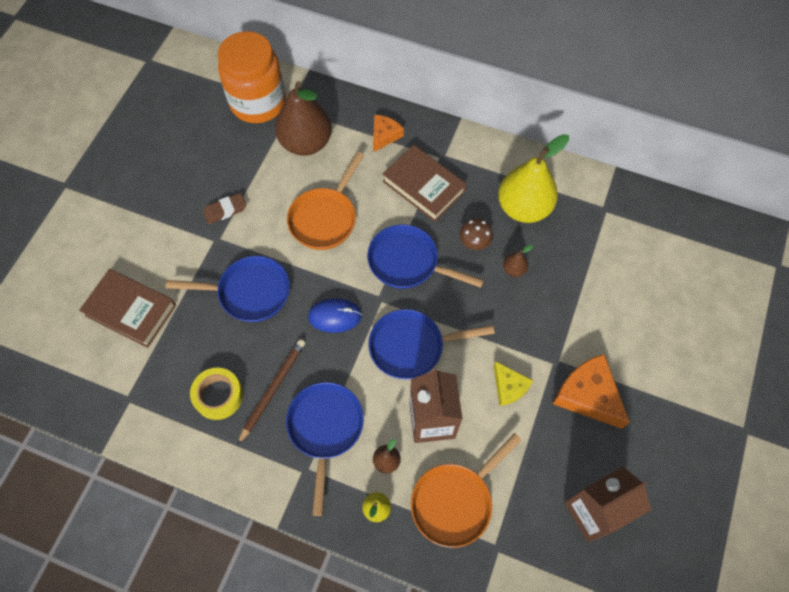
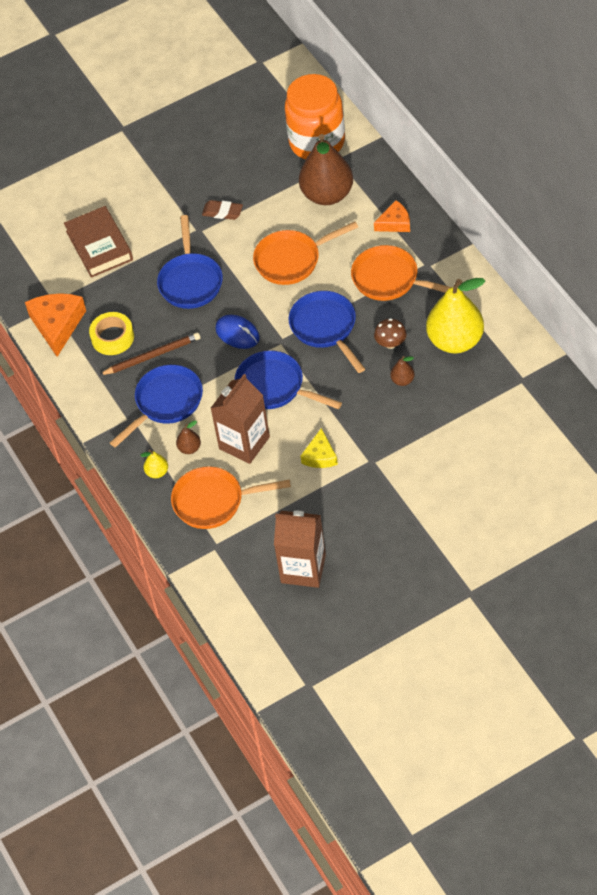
camera: 45 degrees right, 10 degrees down
blue pan [166,256,290,322] -> blue pan turned 45 degrees clockwise [157,215,223,309]
brown book [383,145,467,222] -> orange pan [351,245,452,301]
orange cheese [553,354,630,429] -> orange cheese moved to [25,293,86,357]

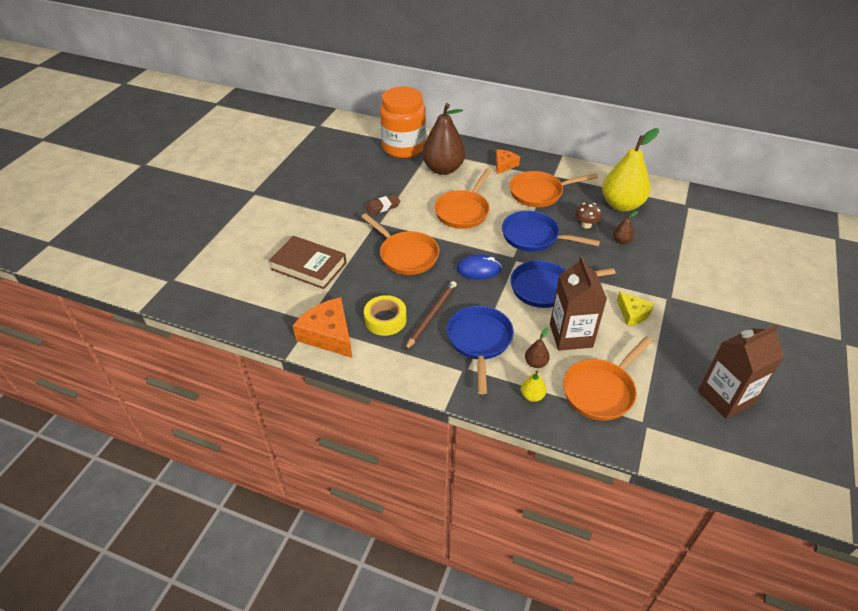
camera: 45 degrees left, 10 degrees down
blue pan [157,215,223,309] -> orange pan [361,213,439,275]

